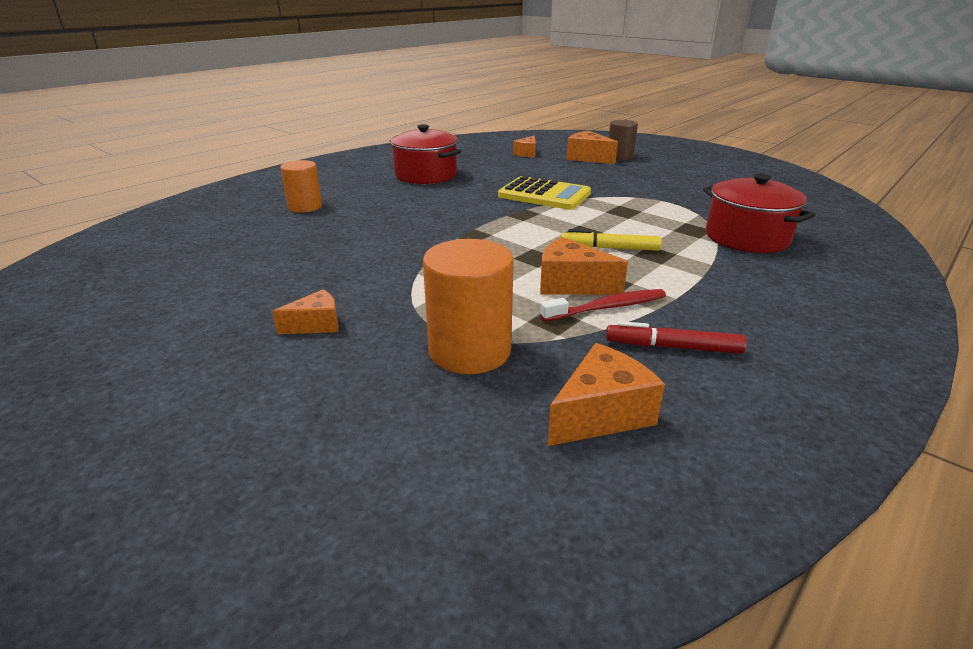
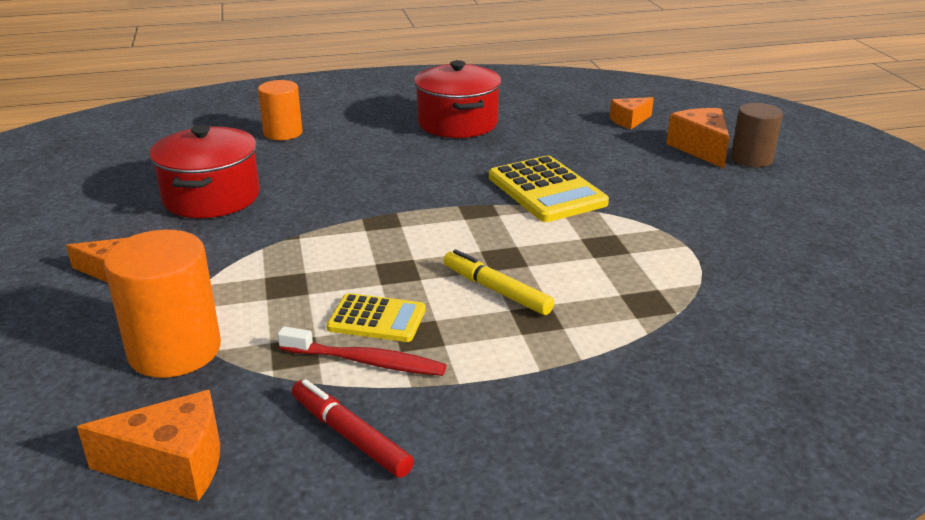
camera: 35 degrees right, 0 degrees up
orange cheese [540,237,628,295] -> yellow calculator [327,293,426,342]
red pot [703,174,815,253] -> red pot moved to [150,125,260,218]

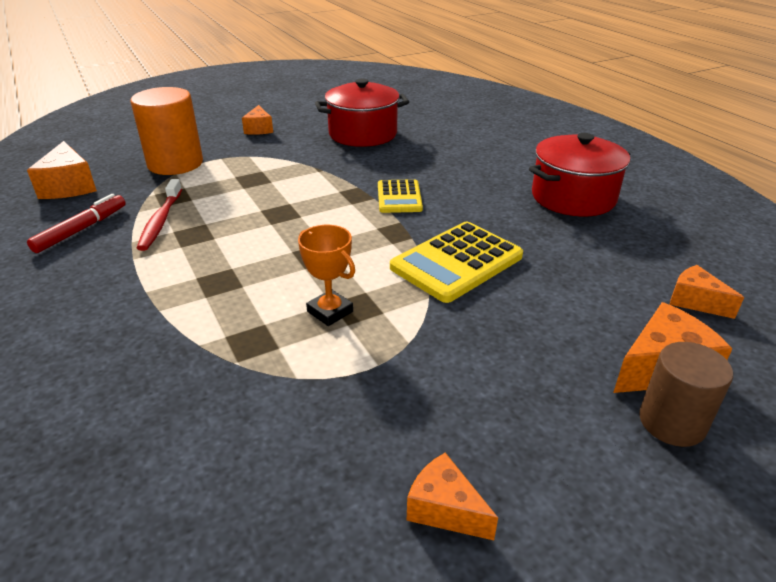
camera: 75 degrees right, 5 degrees up
orange cylinder [258,80,302,140] -> none
yellow calculator [327,293,426,342] -> yellow calculator moved to [378,179,423,213]
yellow marker [444,249,554,315] -> none
none -> orange trophy [298,225,355,326]
none -> orange cheese [407,453,498,540]

